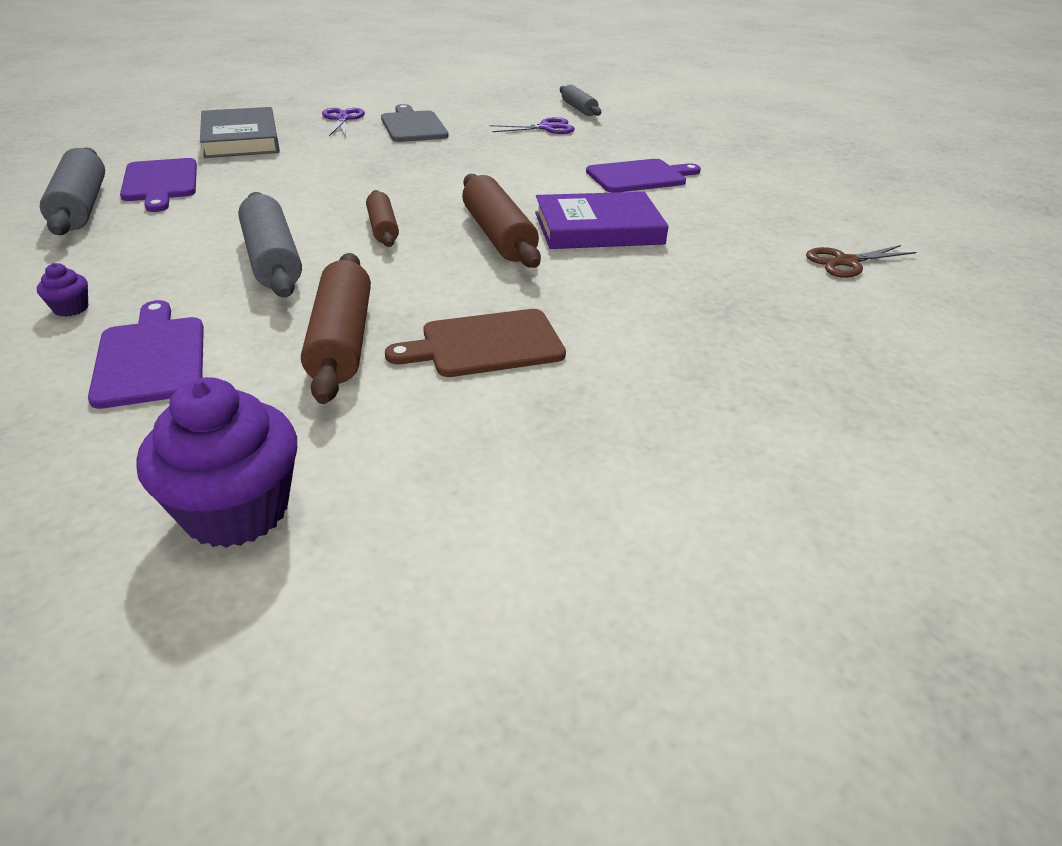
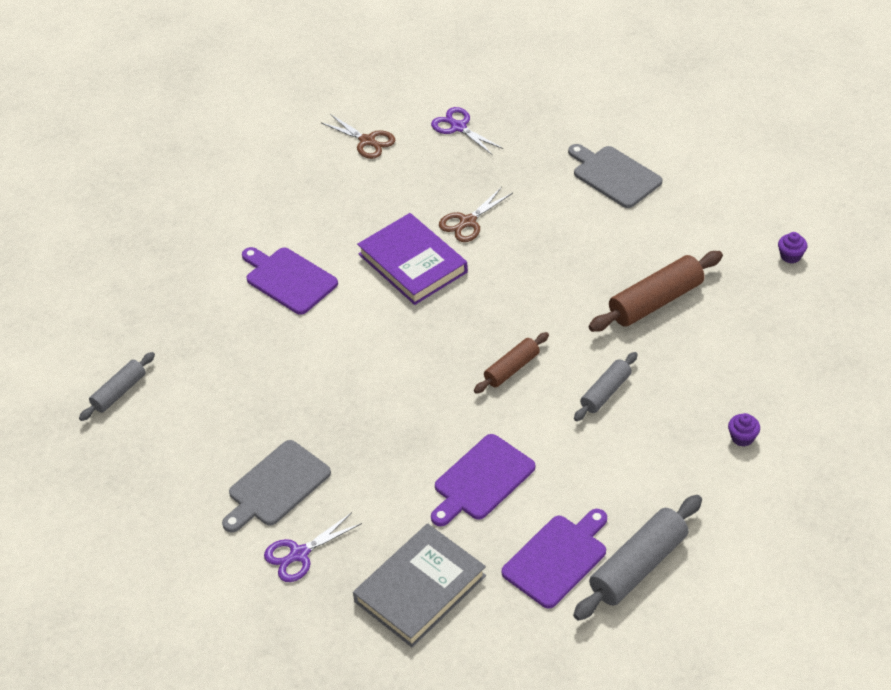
camera: 115 degrees left, 10 degrees up
purple cutting board [88,300,204,409] -> purple cutting board moved to [431,434,535,526]
purple cupcake [136,377,297,548] -> purple cupcake [778,232,807,264], size x0.43
grey rolling pin [238,192,302,298] -> grey rolling pin [574,352,638,421], size x0.60
brown cutting board [385,309,566,377] -> none
brown rolling pin [462,174,541,268] -> none
purple scissors [489,117,575,134] -> purple scissors moved to [431,107,503,155]
none -> brown scissors [439,187,513,242]
none -> grey cutting board [568,144,662,208]

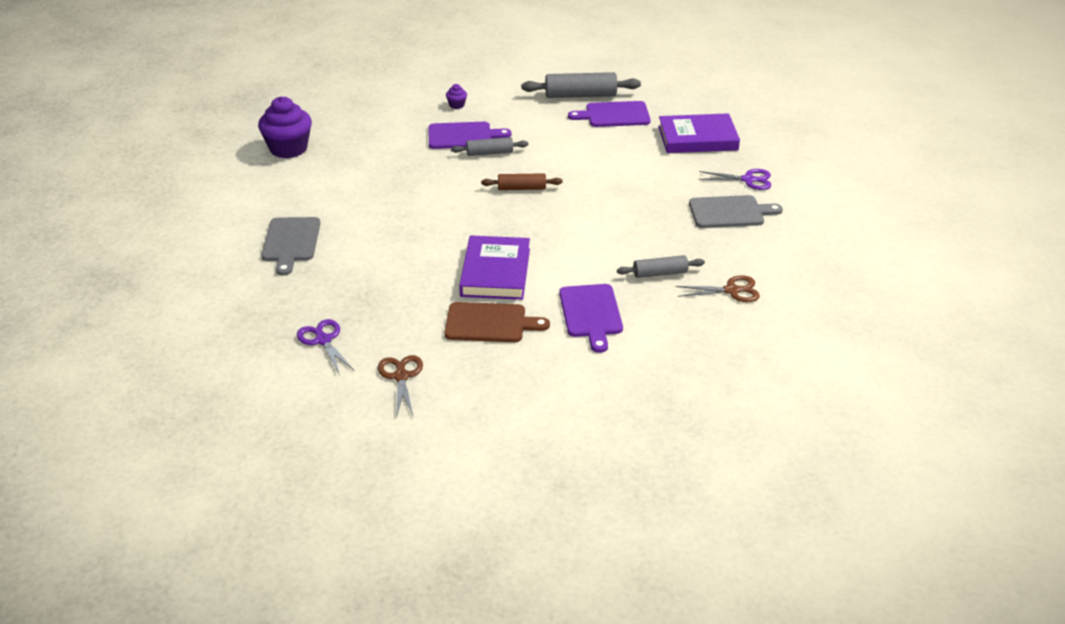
camera: 140 degrees left, 10 degrees down
grey rolling pin [79,352,155,421] -> grey rolling pin moved to [617,255,705,278]
grey book [353,523,486,647] -> purple book [658,113,740,153]
purple scissors [431,107,503,155] -> purple scissors turned 150 degrees clockwise [297,319,355,374]
purple cutting board [431,434,535,526] -> purple cutting board moved to [429,122,512,149]
brown scissors [439,187,513,242] -> brown scissors moved to [676,275,760,302]
brown rolling pin [589,251,723,332] -> none
purple cupcake [778,232,807,264] -> purple cupcake [258,96,312,158], size x2.31
none -> brown cutting board [445,302,550,342]

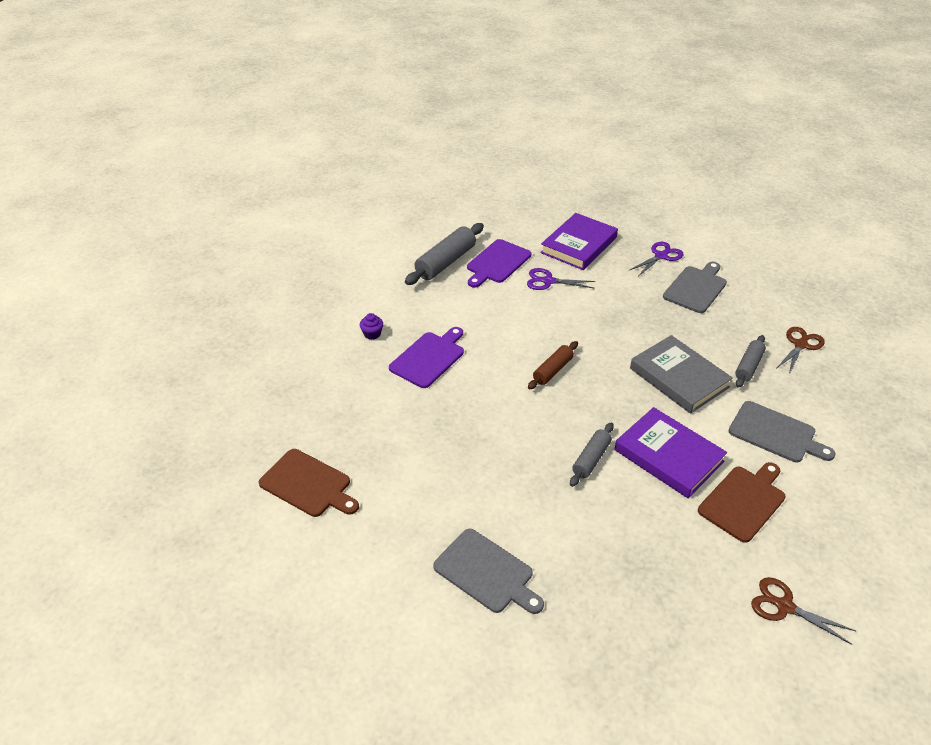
camera: 50 degrees left, 5 degrees up
purple cupcake [258,96,312,158] -> brown cutting board [259,449,359,517]
purple scissors [297,319,355,374] -> purple scissors moved to [527,268,595,290]
grey rolling pin [451,137,528,156] -> grey rolling pin moved to [570,422,614,487]
purple cutting board [559,284,623,353] -> grey cutting board [729,401,836,462]
none -> grey book [630,335,733,414]

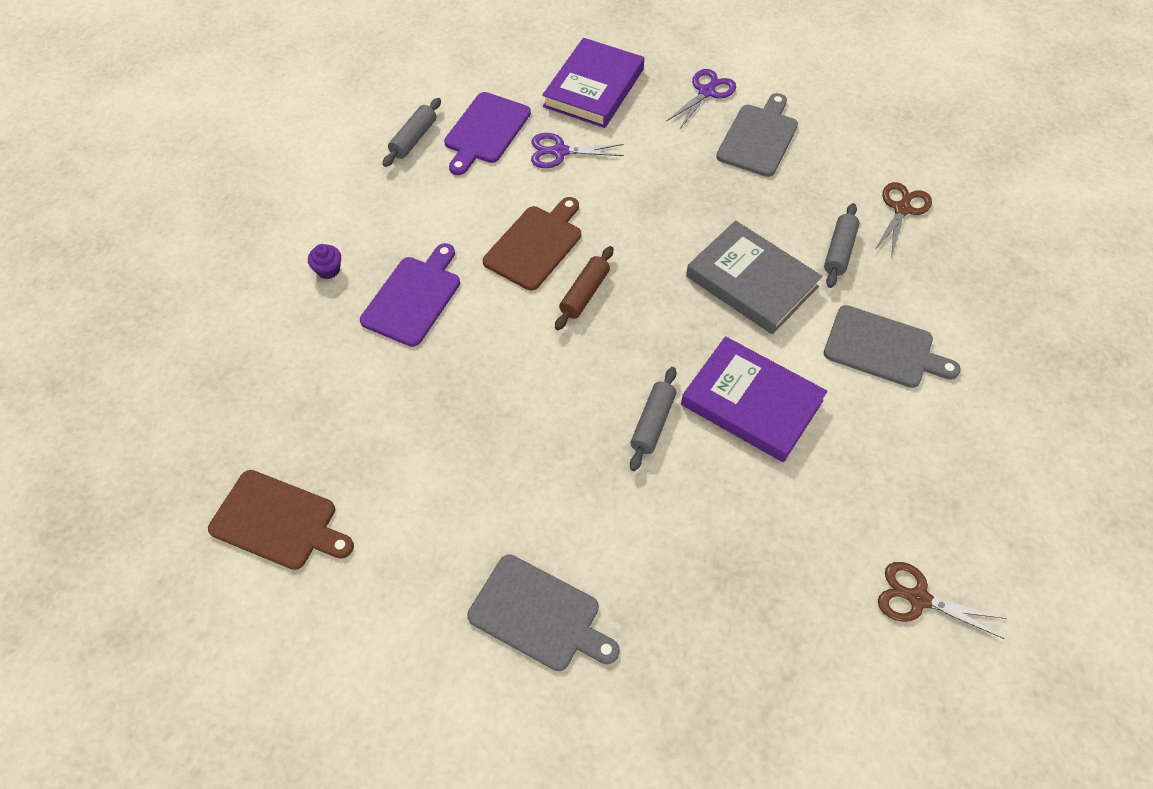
camera: 10 degrees left, 15 degrees up
grey rolling pin [405,223,484,285] -> grey rolling pin [383,98,441,167], size x0.60
brown cutting board [698,462,786,543] -> brown cutting board moved to [483,197,581,291]

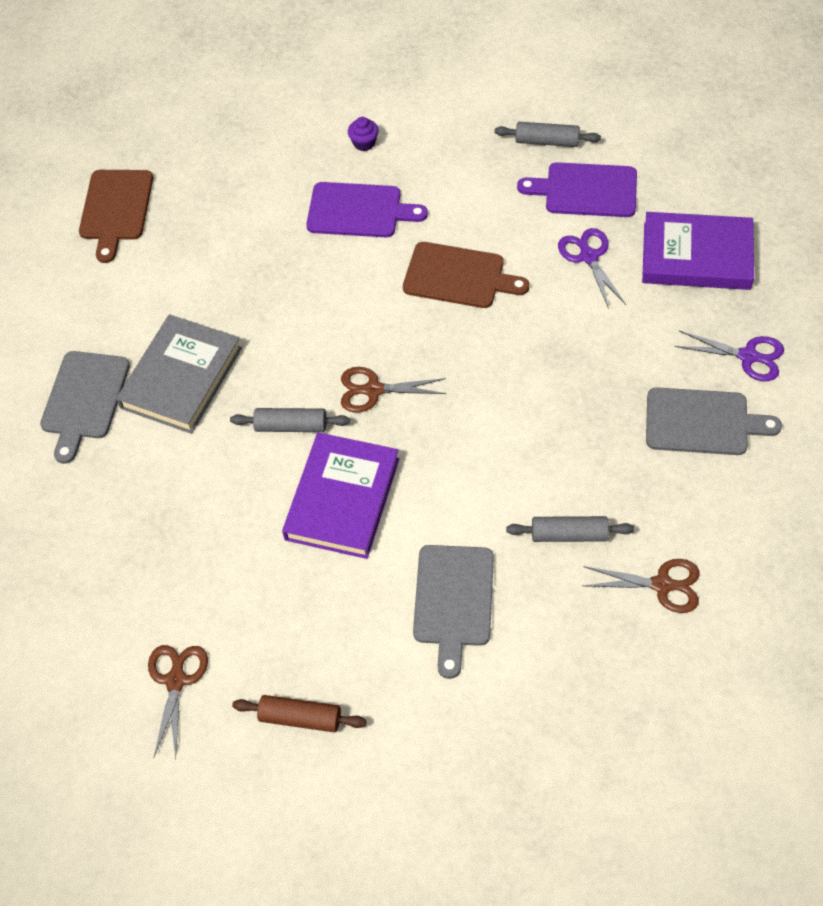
camera: 75 degrees right, 0 degrees up
brown rolling pin [555,246,613,330] -> brown rolling pin moved to [232,695,367,732]
grey book [686,220,822,334] -> grey book moved to [116,314,242,434]
none -> brown scissors [341,367,447,413]

